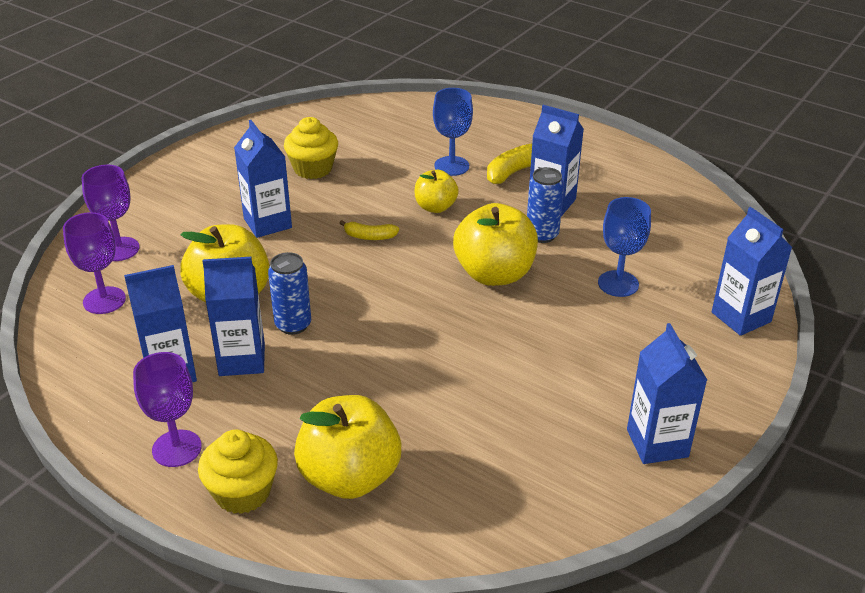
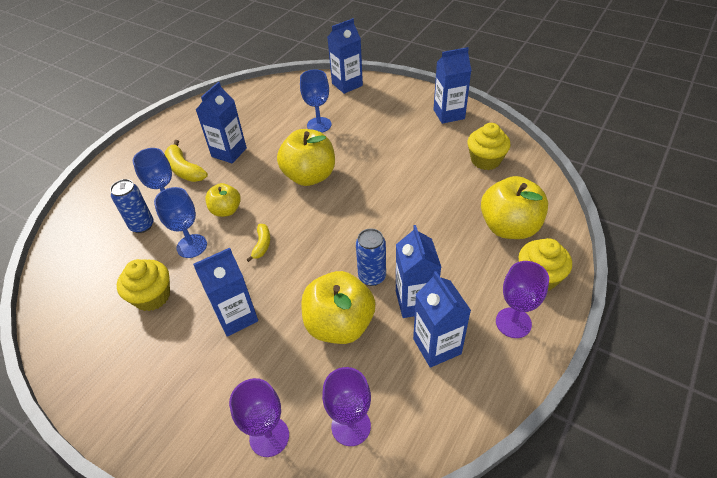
camera: 90 degrees left, 10 degrees up
blue can [527,167,564,243] -> blue can moved to [110,179,154,233]
none -> blue goblet [154,187,207,258]
none -> yellow cupcake [468,123,511,170]

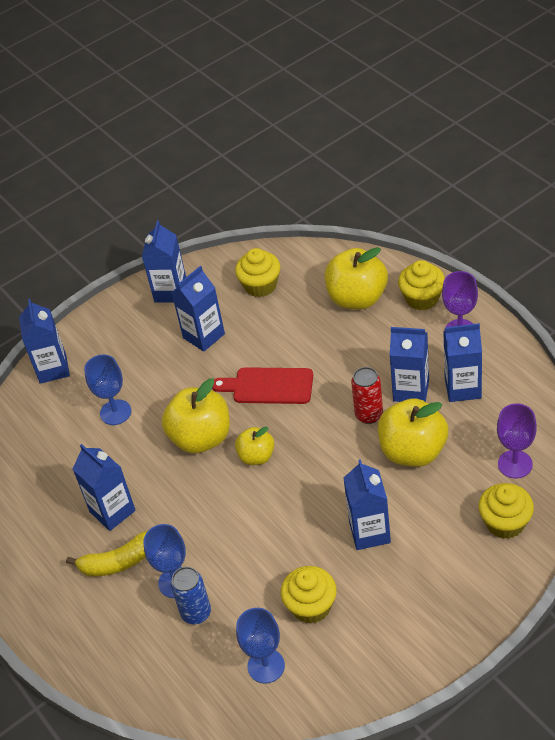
camera: 65 degrees left, 0 degrees up
blue goblet [154,187,207,258] -> blue goblet moved to [236,608,285,683]
yellow apple [205,183,241,217] -> yellow apple moved to [235,427,275,465]
purple goblet [229,378,289,457] -> yellow cupcake [478,483,534,539]
yellow banana [246,224,270,262] -> none
blue can [356,228,386,286] -> red can [351,367,383,424]
none -> blue carton [171,266,225,352]
none -> red cutting board [212,367,313,404]

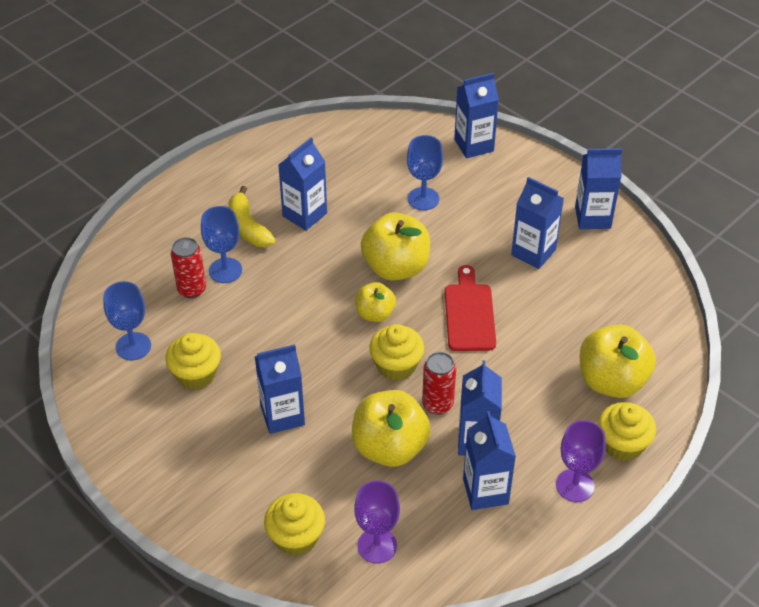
camera: 75 degrees right, 0 degrees up
blue can [171,567,211,624] -> red can [171,237,206,298]
yellow cupcake [235,248,280,297] -> yellow cupcake moved to [369,324,424,381]

